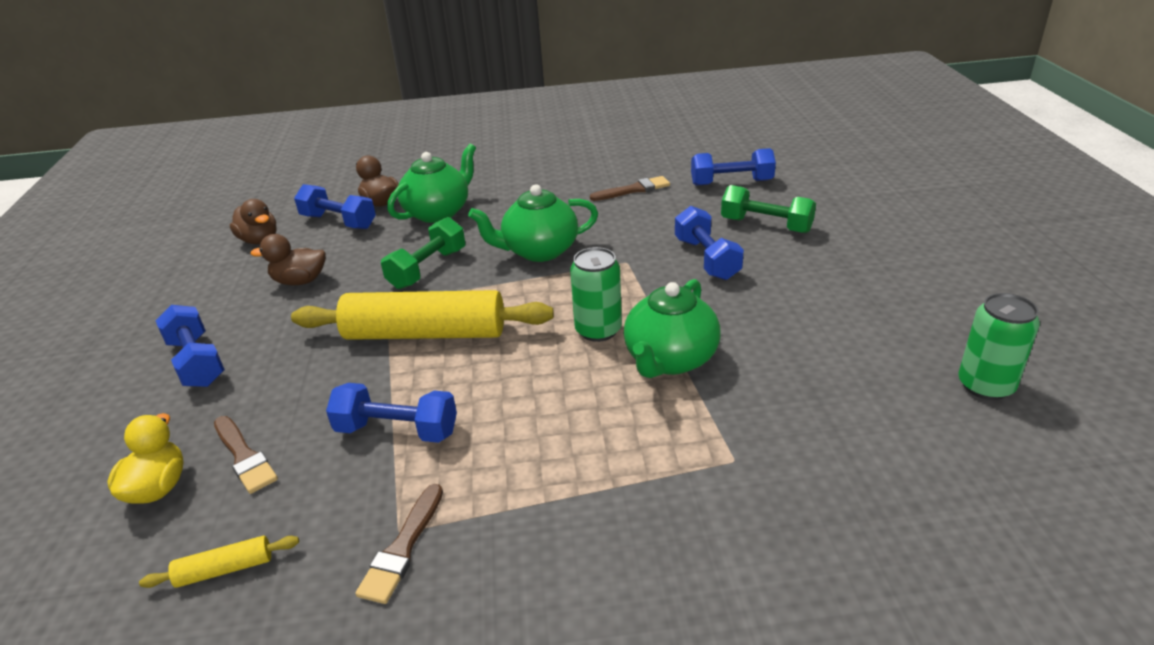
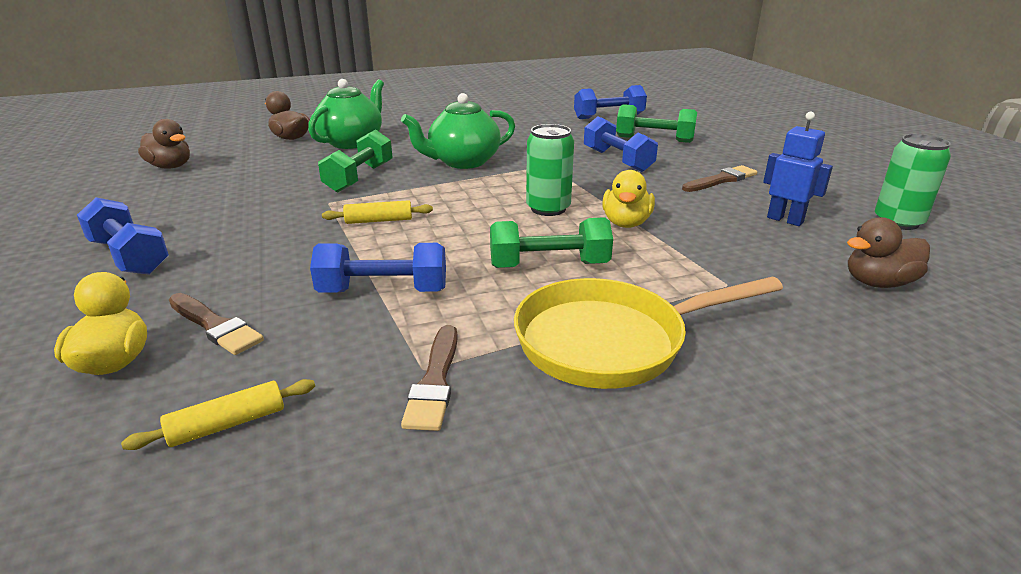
camera: 15 degrees left, 5 degrees down
brown duck [251,234,325,285] -> brown duck moved to [847,217,930,288]
yellow rolling pin [291,290,554,340] -> yellow rolling pin [322,200,433,224], size x0.41
blue dumbbell [294,184,376,229] -> none
brown brush [590,176,670,201] -> brown brush moved to [682,165,758,192]
green teapot [624,279,720,378] -> yellow duck [602,170,655,228]
none -> green dumbbell [490,217,613,268]
none -> yellow pan [514,277,783,389]
none -> blue robot [763,112,833,226]

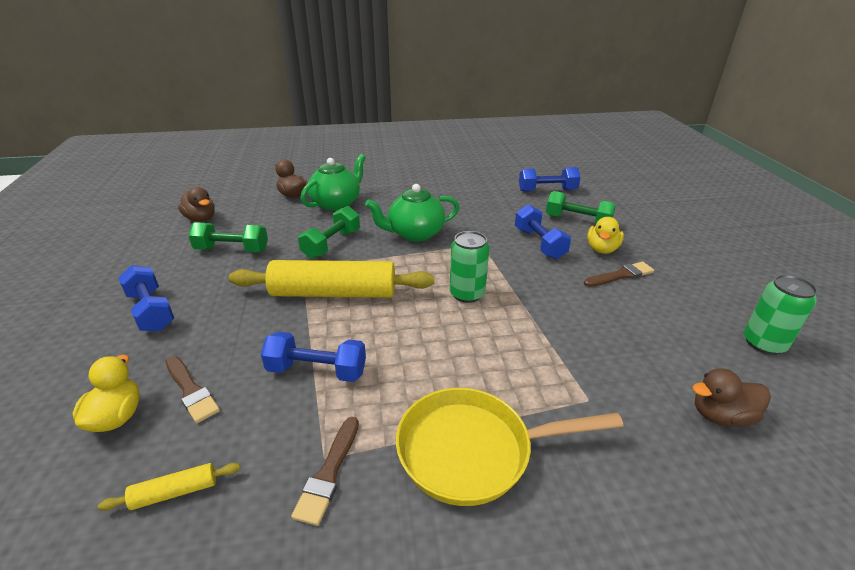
camera: 10 degrees right, 5 degrees up
yellow rolling pin [322,200,433,224] -> yellow rolling pin [229,260,434,298], size x2.42
green dumbbell [490,217,613,268] -> green dumbbell moved to [188,222,268,252]
yellow duck [602,170,655,228] -> yellow duck moved to [587,217,624,254]
blue robot [763,112,833,226] -> none

